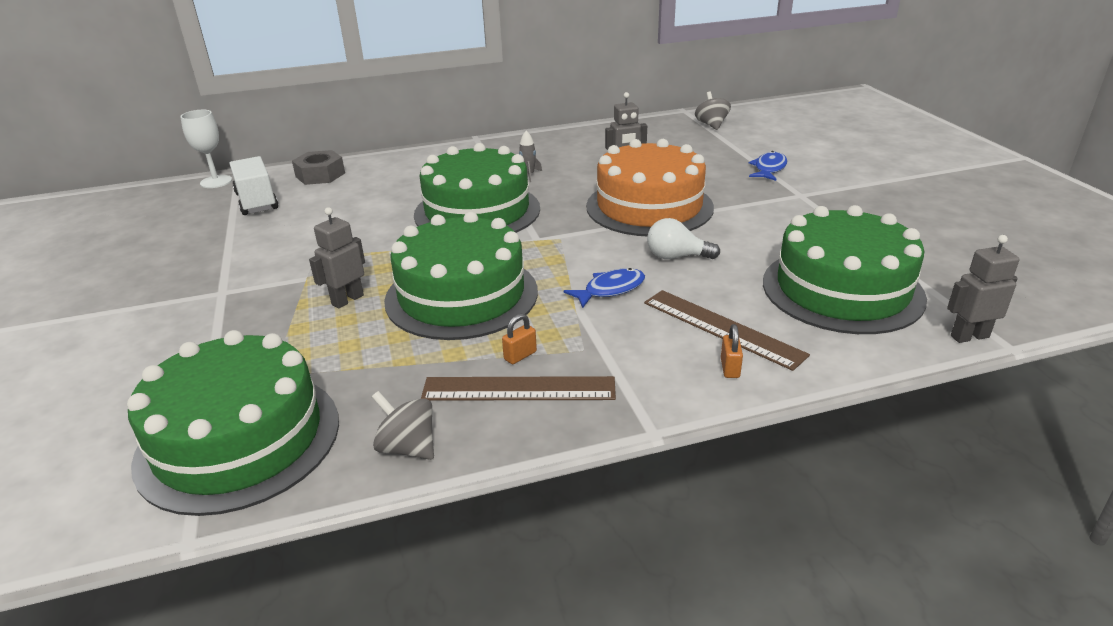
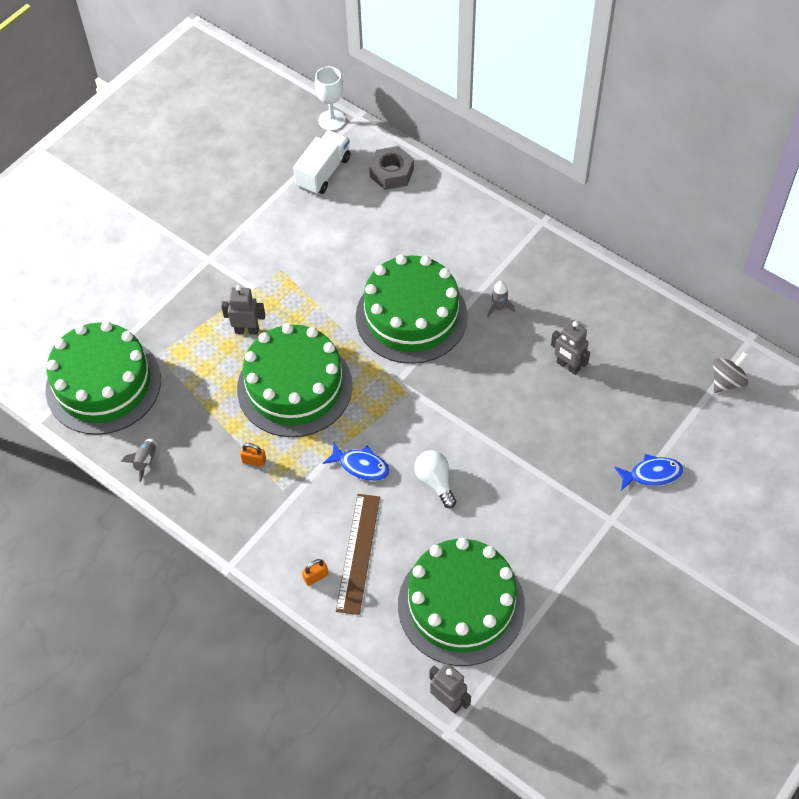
camera: 55 degrees right, 25 degrees up
grey spinning top [372,391,434,460] -> grey rocket [121,438,156,482]
brown ruler [421,376,616,401] -> none
orange cake [586,139,714,236] -> none

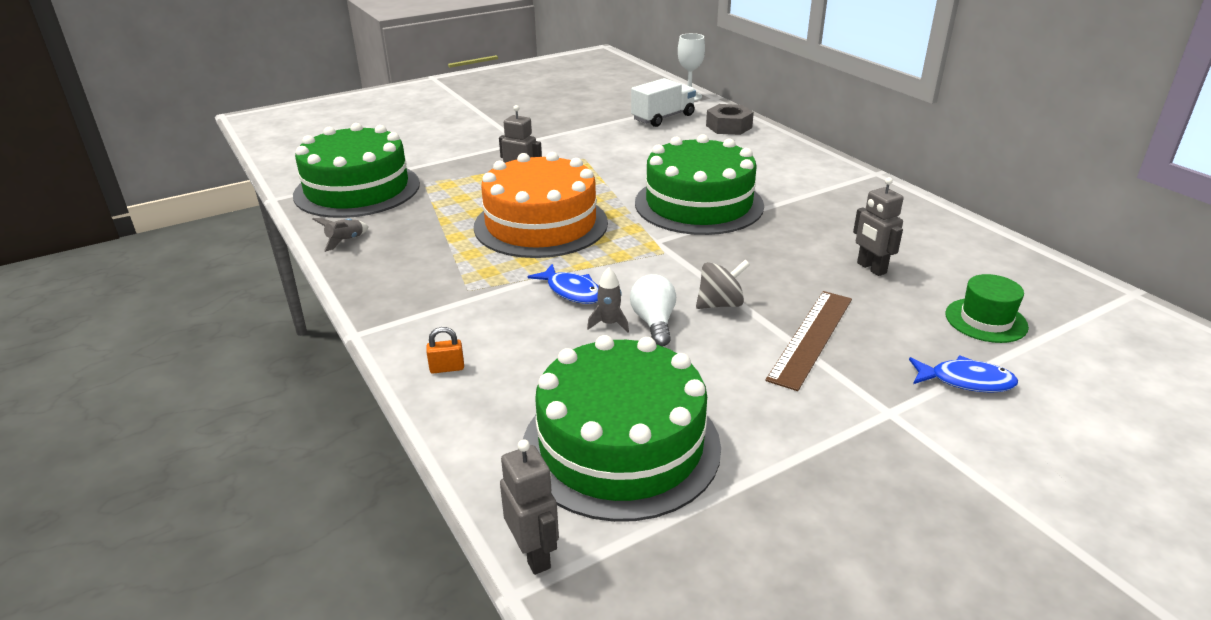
camera: 20 degrees right, 25 degrees down
green cake [237,323,353,437] -> orange cake [474,152,608,258]
orange padlock [240,443,266,467] -> none
brown ruler [336,494,380,615] -> brown ruler moved to [765,291,852,391]
grey rocket [487,281,515,317] -> grey rocket moved to [587,267,629,333]
grey spinning top [713,352,748,393] -> grey spinning top moved to [696,260,750,309]
none -> green hat [945,274,1029,343]

